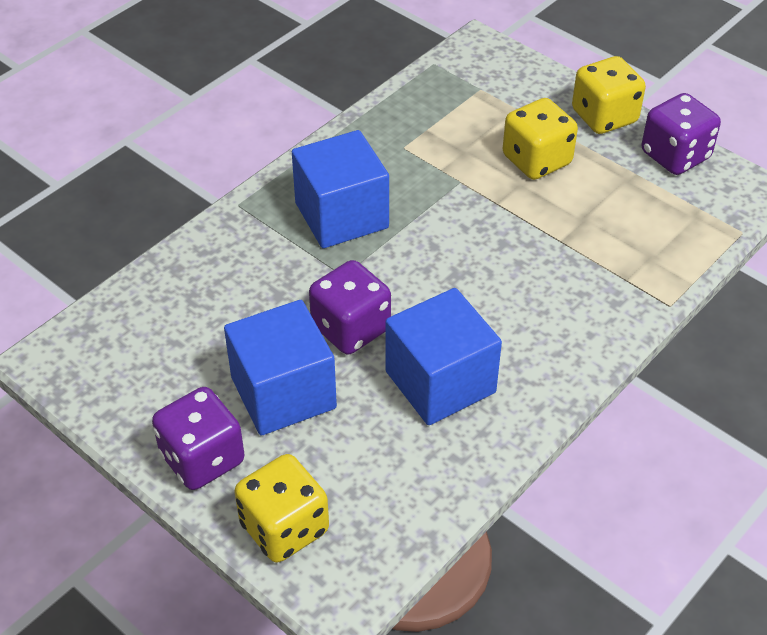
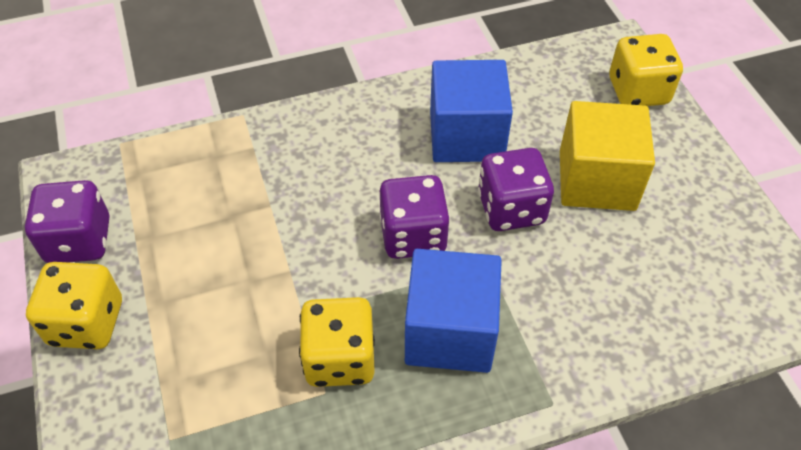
camera: 150 degrees left, 5 degrees up
purple dice [152,387,245,490] -> purple dice moved to [379,175,450,259]
blue cube [224,300,337,436] -> yellow cube [560,101,655,211]
yellow dice [503,98,578,180] -> yellow dice moved to [299,297,375,387]

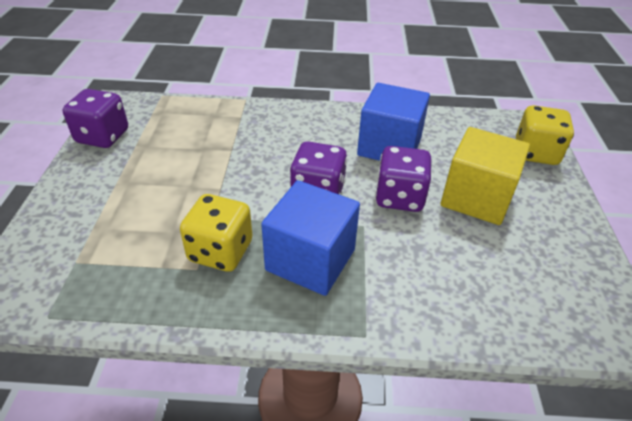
camera: 20 degrees right, 10 degrees down
yellow dice [26,262,122,349] -> none

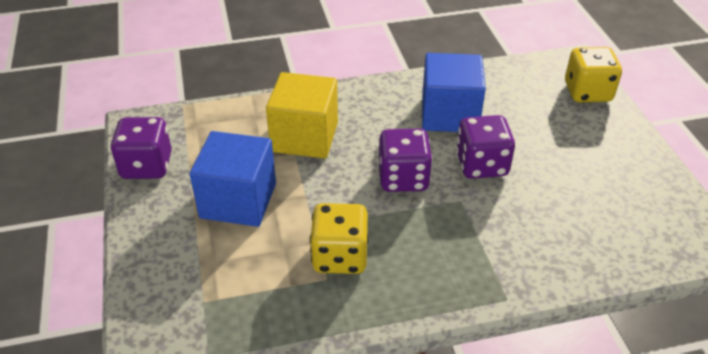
camera: 15 degrees left, 0 degrees up
blue cube [261,180,360,296] -> blue cube moved to [190,131,276,227]
yellow cube [441,127,530,225] -> yellow cube moved to [266,72,338,158]

